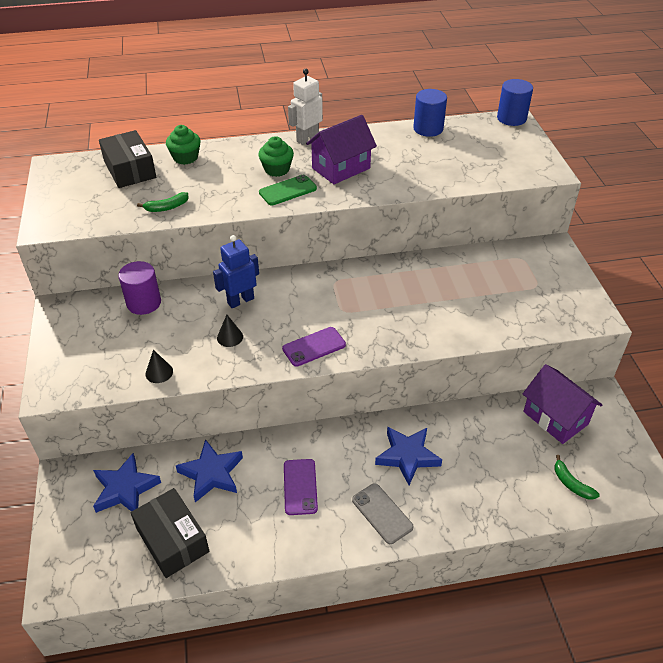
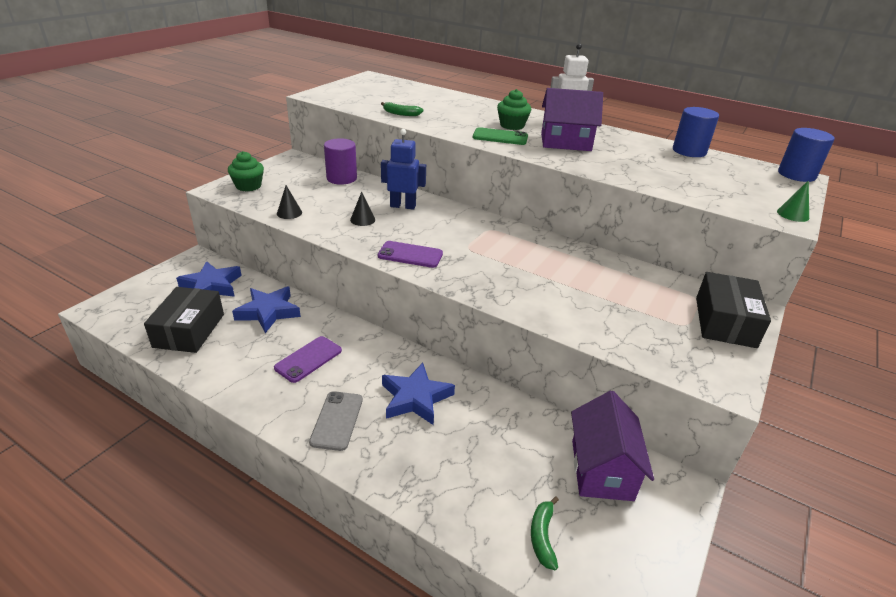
camera: 40 degrees right, 10 degrees down
black box [99,130,156,188] -> black box moved to [696,272,771,348]
green cupcake [166,125,201,165] -> green cupcake moved to [228,151,264,191]
none -> green cone [777,180,809,222]

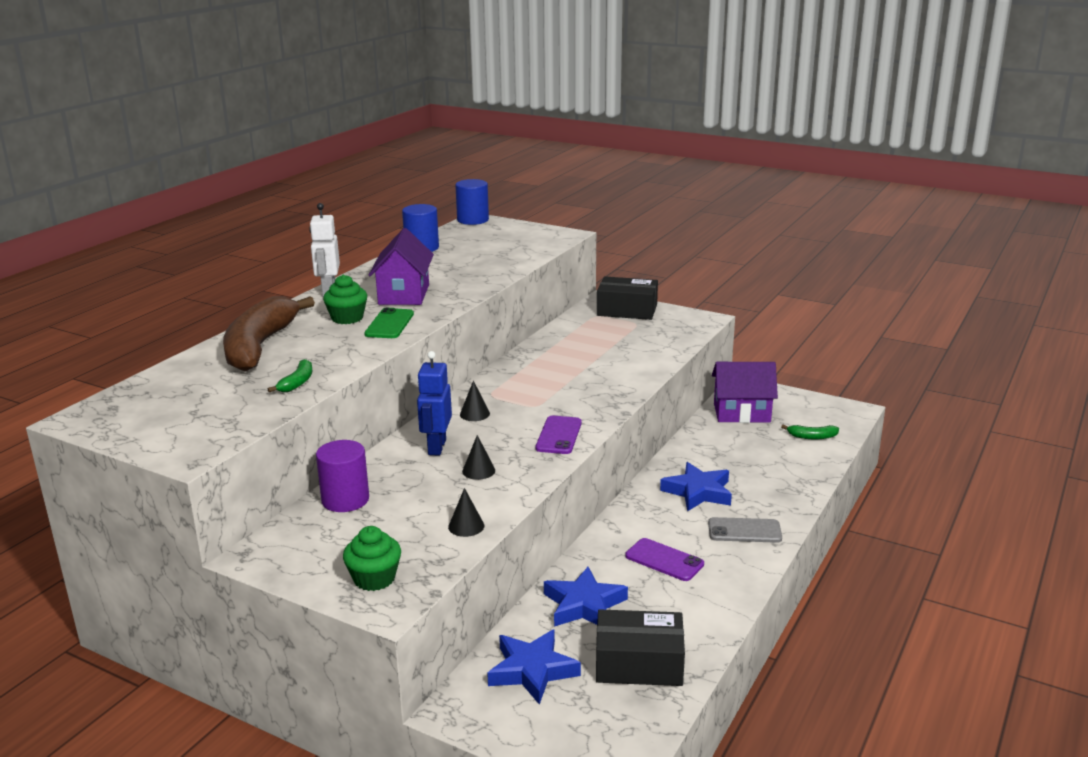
camera: 90 degrees left, 10 degrees down
green cone [777,180,809,222] -> none
none -> brown banana [223,296,315,372]
none -> black cone [460,381,490,421]

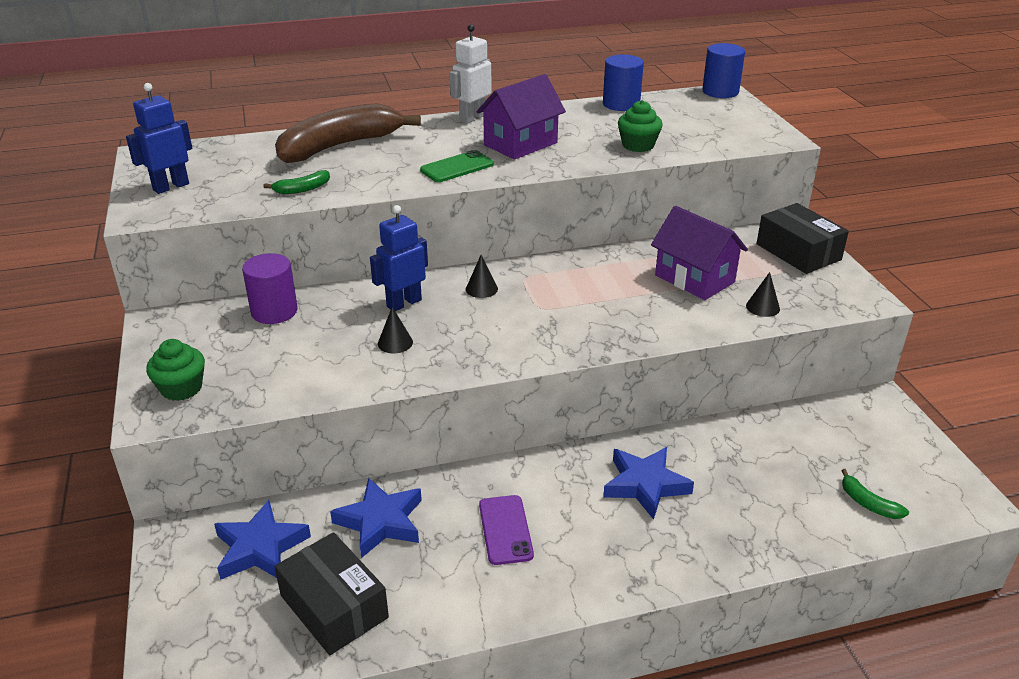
camera: 45 degrees right, 10 degrees up
green cupcake [323,275,367,324] -> green cupcake moved to [618,100,663,152]
black cone [448,488,484,537] -> black cone moved to [746,272,780,317]
purple phone [536,416,582,454] -> none
grey phone [708,517,782,543] -> none
purple house [712,362,778,423] -> purple house moved to [651,206,748,300]
none -> blue robot [126,83,192,194]

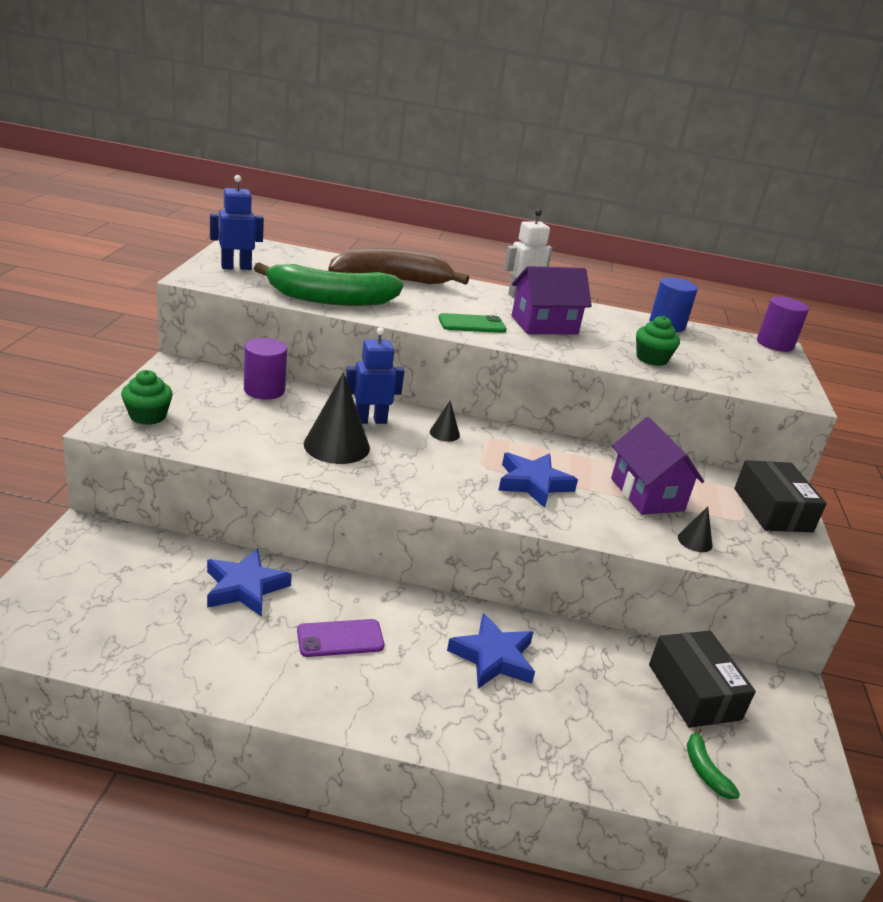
camera: 20 degrees right, 5 degrees down
blue star [214,500,311,580] -> blue star moved to [498,452,578,508]
green banana [264,170,330,194] -> green banana [254,262,404,306], size x2.50
black box [274,532,389,655] -> black box moved to [649,631,756,728]
black cone [378,307,413,353] -> black cone [304,372,370,464], size x2.04
purple phone [479,495,534,565] -> purple phone turned 60 degrees clockwise [297,619,384,657]
blue cylinder [702,43,745,98] -> purple cylinder [757,297,809,352]

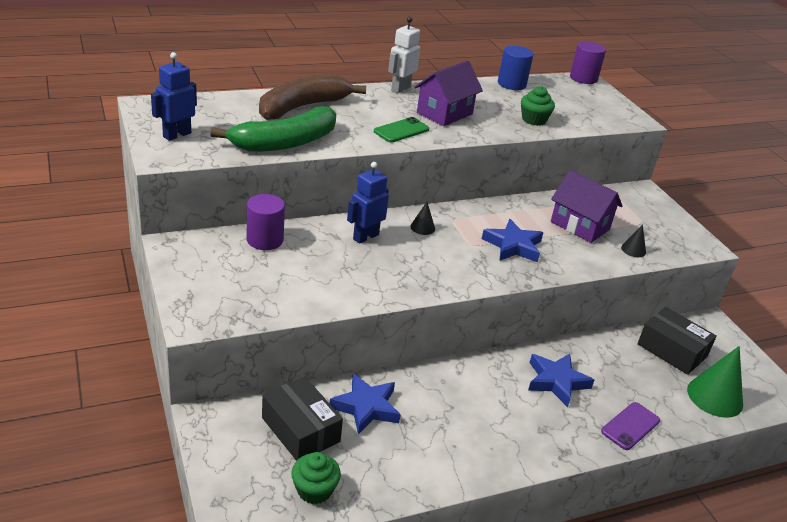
camera: 30 degrees left, 5 degrees up
green cupcake [121,370,173,425] -> green cupcake moved to [291,452,341,504]
purple phone [297,619,384,657] -> purple phone moved to [601,402,660,450]
black cone [304,372,370,464] -> none
green banana [687,726,740,799] -> green cone [687,346,743,418]
black box [734,460,827,532] -> black box moved to [262,377,343,461]

